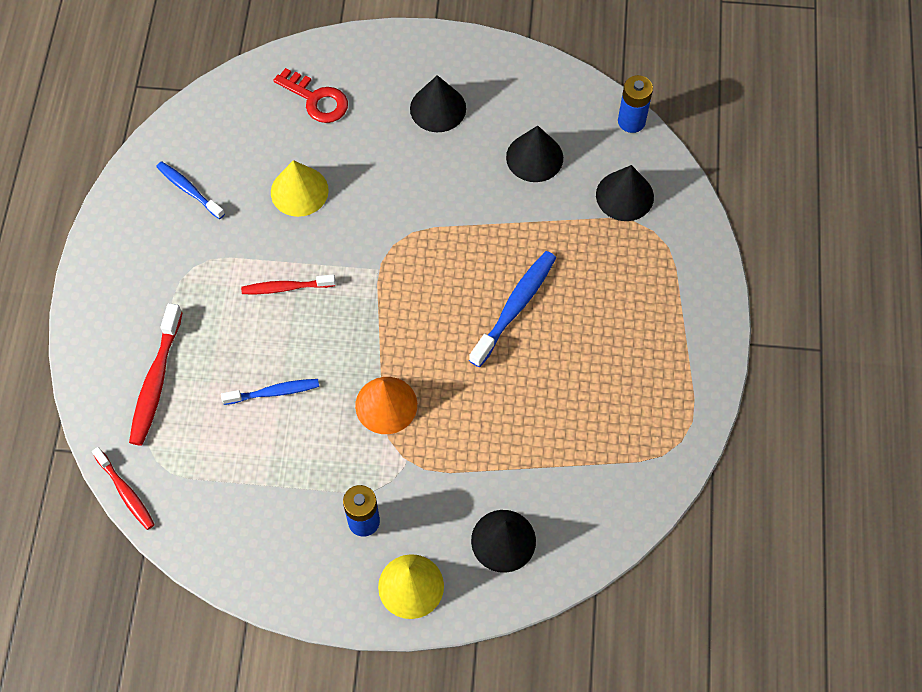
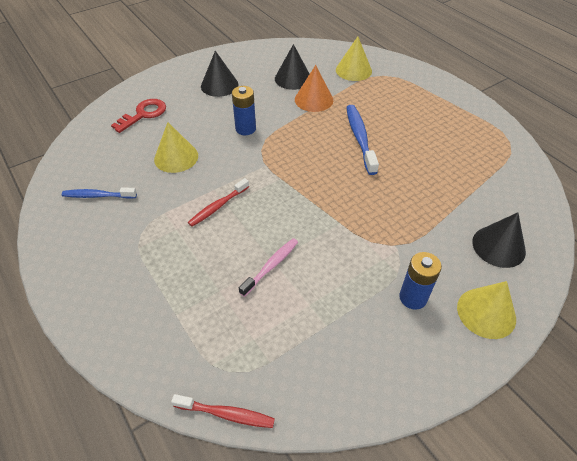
camera: 40 degrees left, 15 degrees down
red toothbrush [129,303,183,446] -> none
blue toothbrush [221,379,319,405] -> pink toothbrush [239,238,298,297]
red key [274,68,348,123] -> red key turned 45 degrees counterclockwise [111,99,166,133]
orange cone [355,377,417,434] -> orange cone moved to [295,65,333,112]
black cone [596,165,654,221] -> yellow cone [336,37,372,81]
blue battery [618,75,653,133] -> blue battery moved to [232,86,256,135]

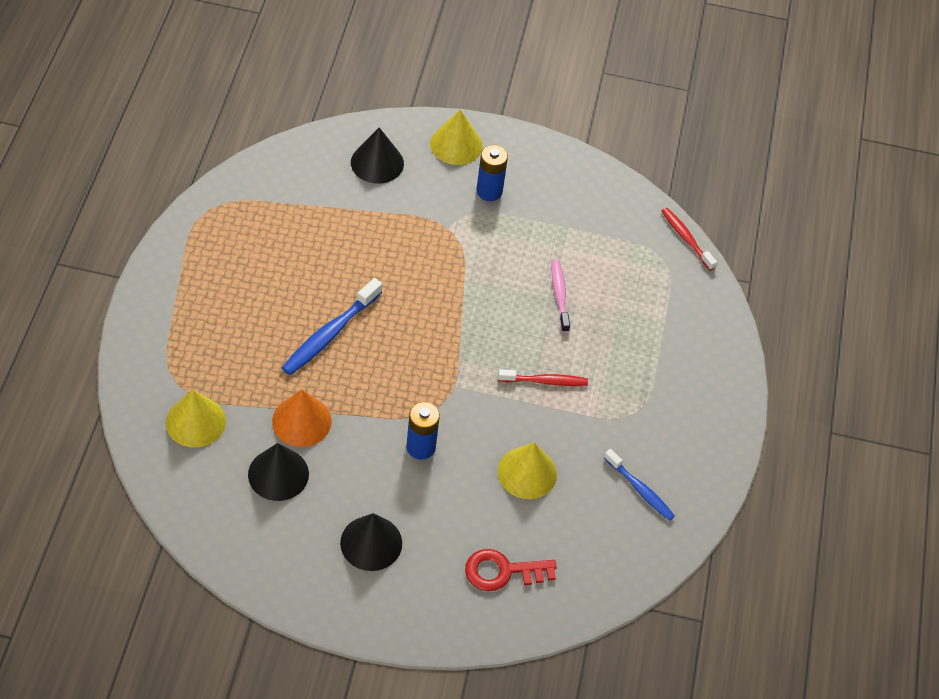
camera: 140 degrees left, 5 degrees up
pink toothbrush [239,238,298,297] -> pink toothbrush turned 90 degrees clockwise [551,259,570,333]

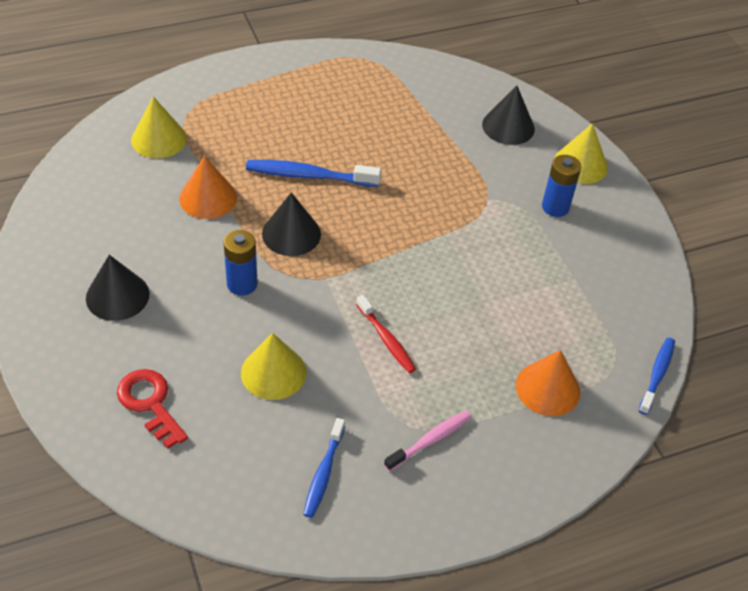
camera: 60 degrees right, 5 degrees down
black cone [248,443,309,501] -> black cone moved to [262,192,321,256]
pink toothbrush [551,259,570,333] -> pink toothbrush moved to [384,411,472,471]
red toothbrush [661,208,717,271] -> blue toothbrush [639,338,675,415]
none -> orange cone [516,350,580,416]

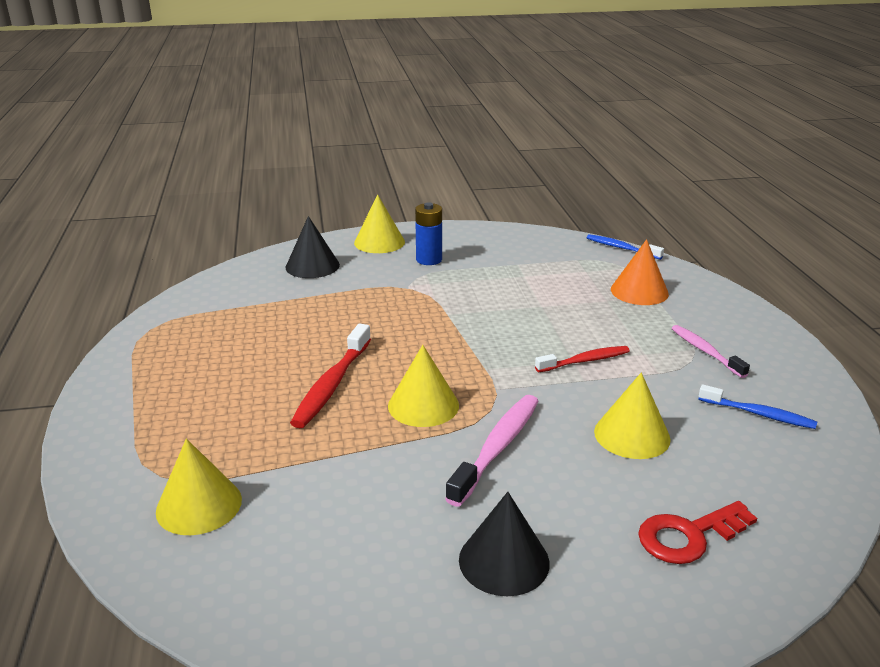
camera: 75 degrees left, 20 degrees down
orange cone [179,156,237,219] -> none
blue battery [224,230,257,296] -> pink toothbrush [445,395,539,507]
blue toothbrush [246,160,381,187] -> red toothbrush [290,323,371,428]
black cone [262,192,321,256] -> yellow cone [388,345,459,427]

